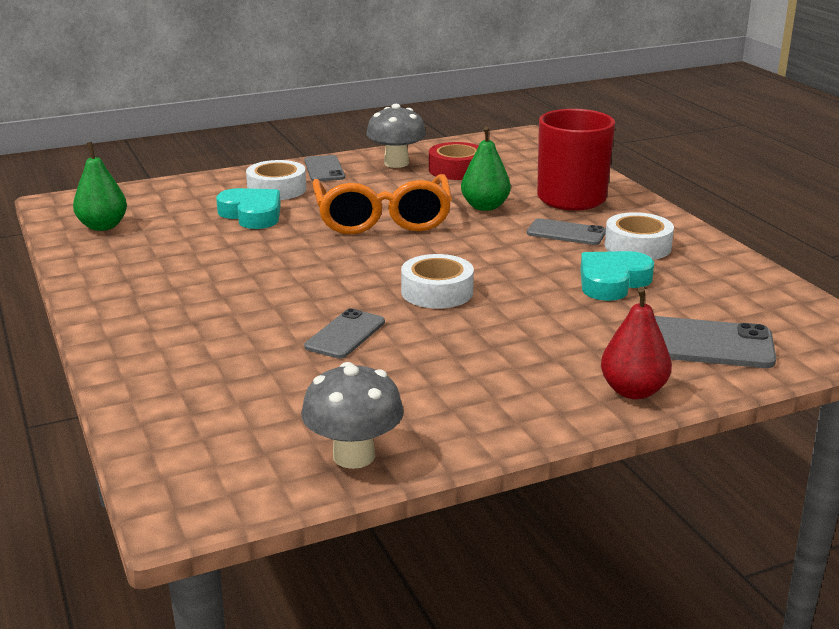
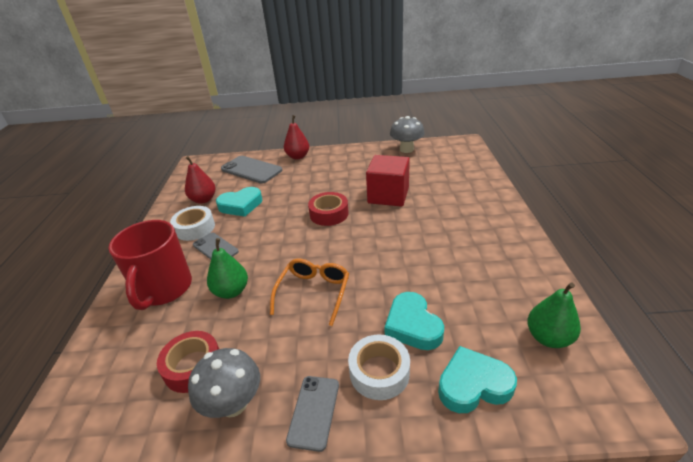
camera: 155 degrees left, 10 degrees up
grey phone [304,308,385,359] -> red cube [366,155,410,207]
orange glasses [312,174,452,234] -> orange glasses [270,259,349,326], size x0.65
white tape [401,254,474,309] -> red tape [308,192,349,226]
none -> red pear [185,156,216,204]
none -> turquoise heart [438,346,517,413]

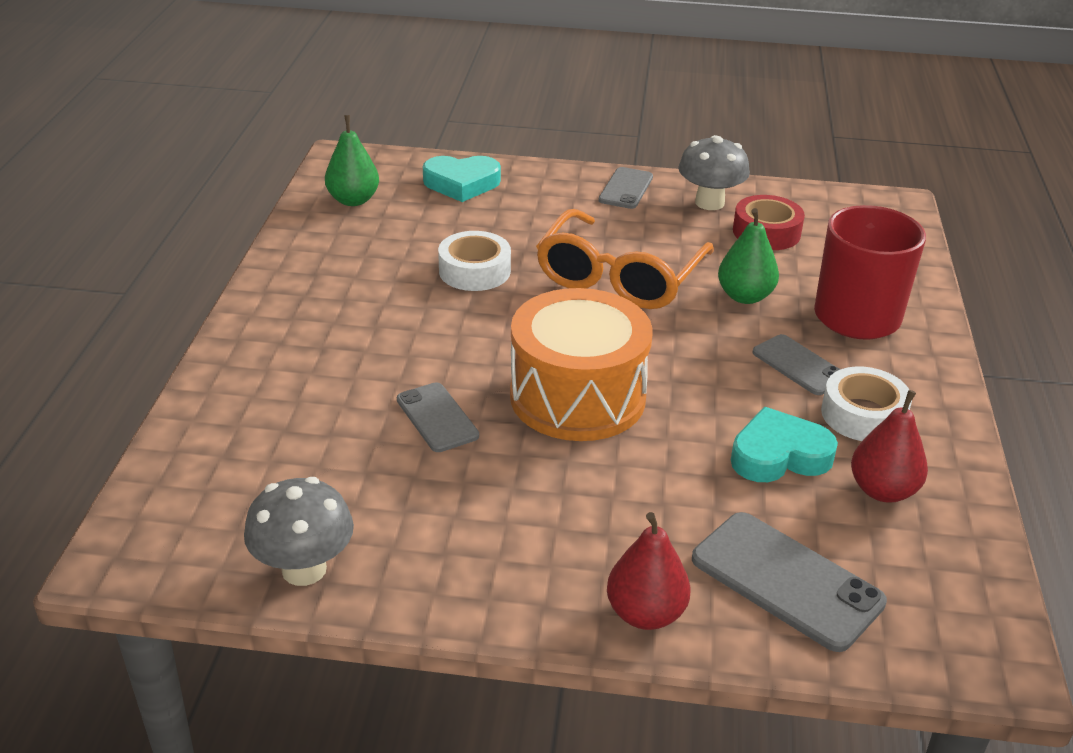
camera: 175 degrees left, 0 degrees up
orange glasses [270,259,349,326] -> orange glasses [536,209,714,309], size x1.54
red tape [308,192,349,226] -> orange drum [510,288,653,441]
white tape [348,335,410,400] -> white tape moved to [438,231,511,291]
red cube [366,155,410,207] -> grey phone [397,382,479,452]
turquoise heart [385,292,444,350] -> none

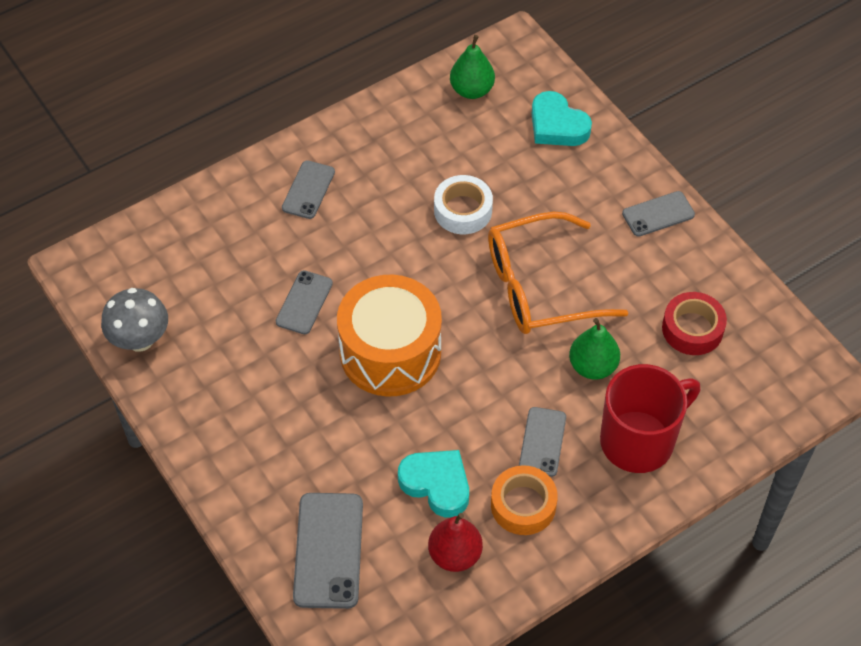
camera: 50 degrees right, 20 degrees up
red pear [607,512,691,630] -> none
grey mushroom [678,135,750,210] -> none
white tape [821,367,912,441] -> orange tape [491,466,558,535]
none -> grey phone [282,160,335,219]

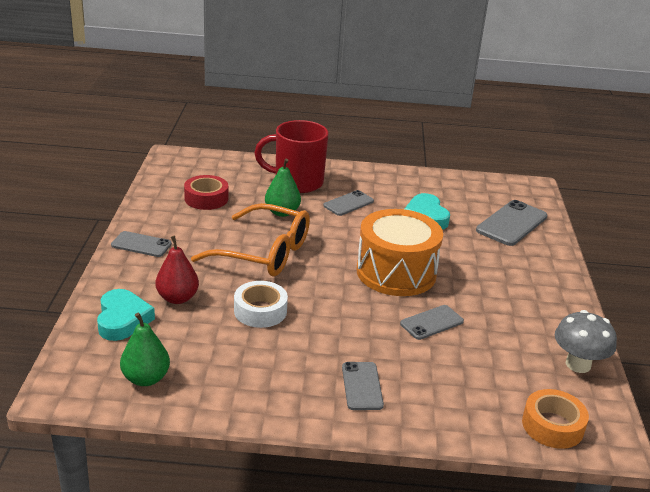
camera: 145 degrees left, 25 degrees down
grey phone [282,160,335,219] -> grey phone turned 60 degrees counterclockwise [342,362,384,410]
red pear [428,513,483,572] -> red pear moved to [155,236,199,304]
orange tape [491,466,558,535] -> orange tape moved to [522,389,589,449]

